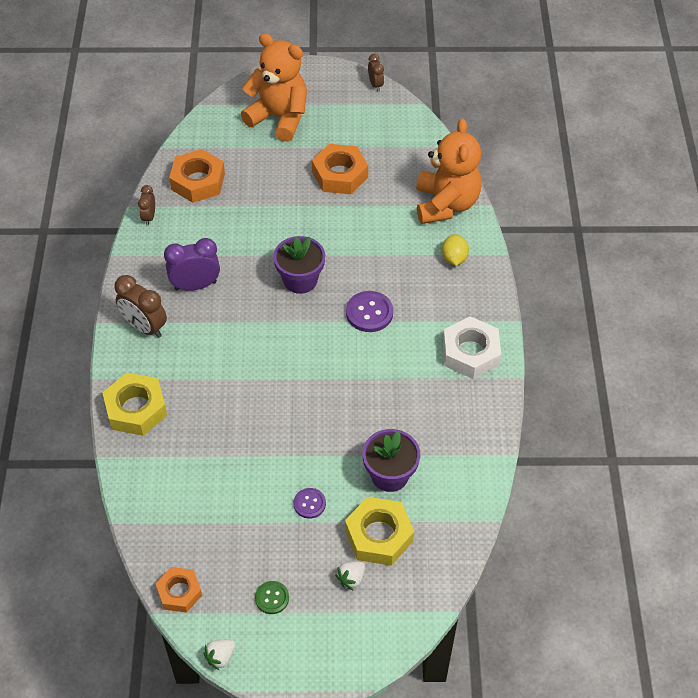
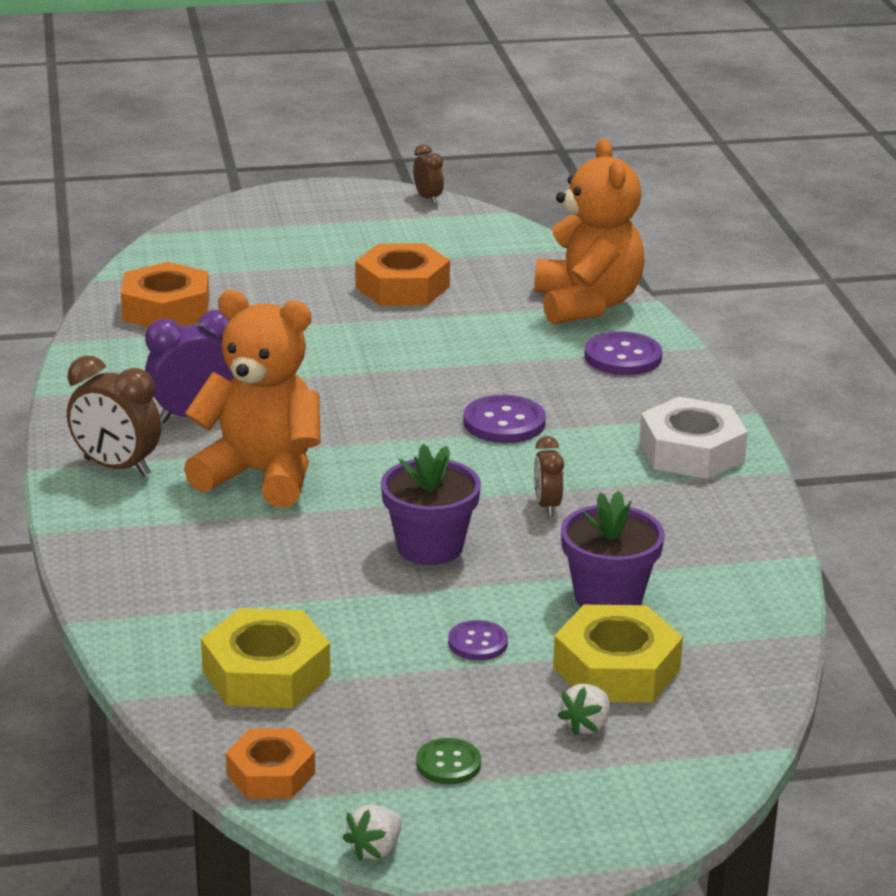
camera: 10 degrees left, 25 degrees down
yellow nut [102,373,167,436] -> yellow nut moved to [201,608,330,708]
brown clock [138,185,155,226] -> brown clock moved to [534,436,564,516]
orange teddy bear [241,33,307,142] -> orange teddy bear moved to [184,290,321,508]
purple flower pot [273,236,325,294] -> purple flower pot moved to [381,444,481,565]
yellow lemon [442,234,469,266] -> purple button [584,331,662,375]

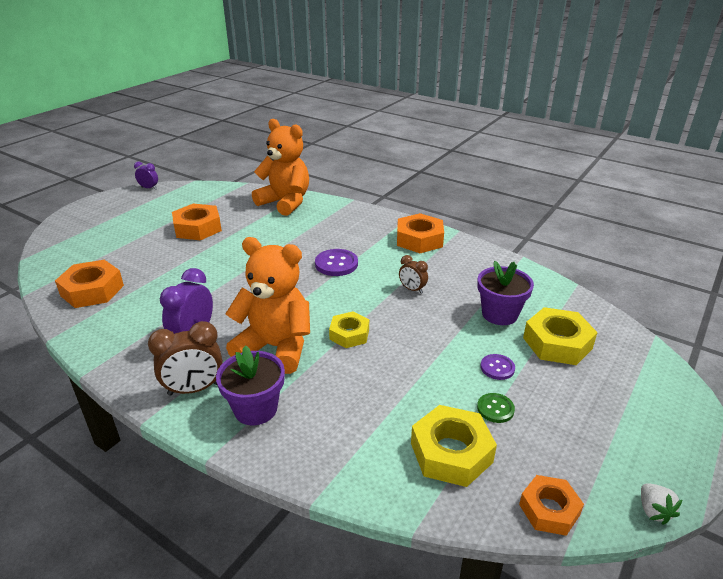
camera: 45 degrees left, 5 degrees up
orange teddy bear [184,290,321,508] -> orange teddy bear turned 45 degrees clockwise [225,237,310,374]
purple flower pot [381,444,481,565] -> purple flower pot moved to [216,345,285,425]
brown clock [413,144,444,204] -> purple clock [134,162,158,190]
green button [416,738,481,784] -> green button moved to [477,393,515,423]
white strawberry [558,684,610,736] -> none
purple button [584,331,662,375] -> none
white nut [639,397,748,479] -> orange nut [397,213,444,253]
none -> yellow nut [329,311,369,348]

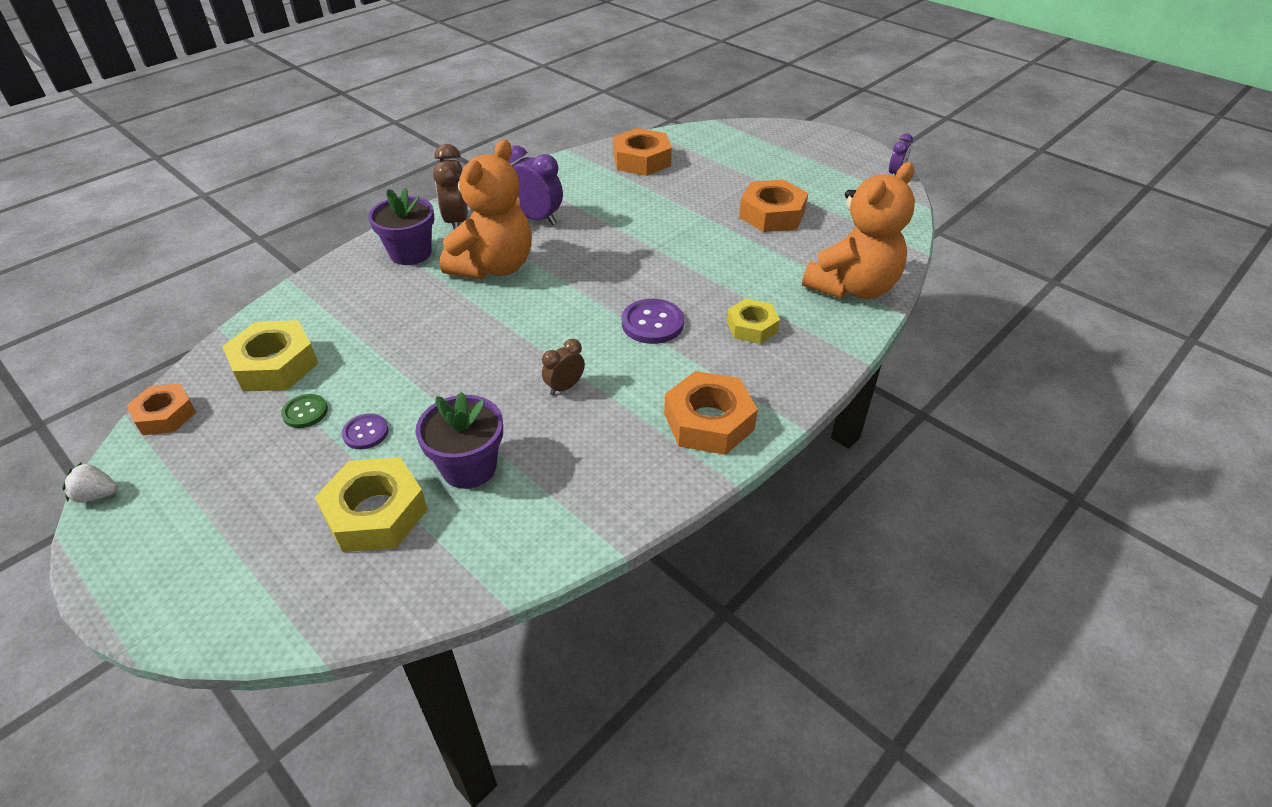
camera: 100 degrees right, 10 degrees up
yellow nut [329,311,369,348] -> yellow nut moved to [727,299,780,344]

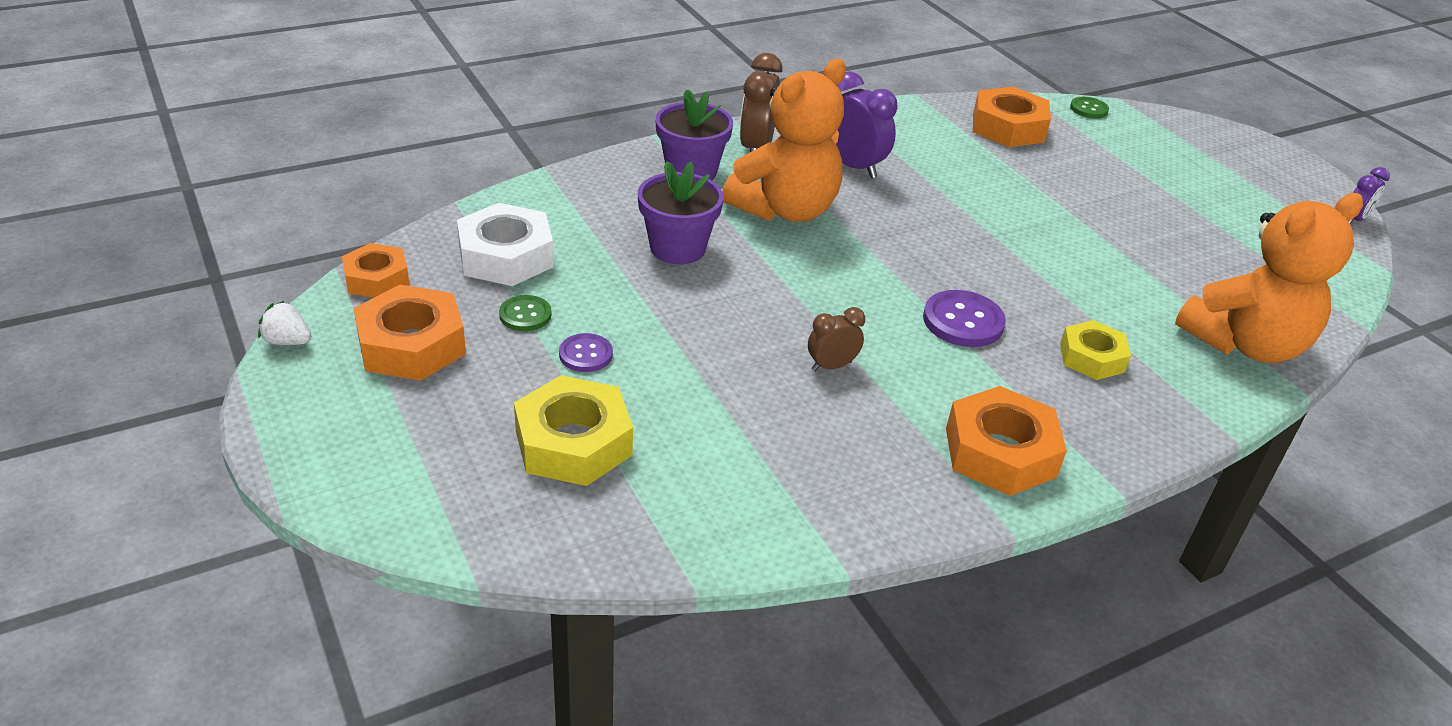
camera: 15 degrees right, 5 degrees down
yellow nut [222,320,318,392] -> white nut [457,203,554,286]
purple flower pot [415,392,503,489] -> purple flower pot moved to [638,161,724,264]
orange nut [739,179,808,232] -> orange nut moved to [354,285,466,381]
none -> green button [1070,97,1109,118]

